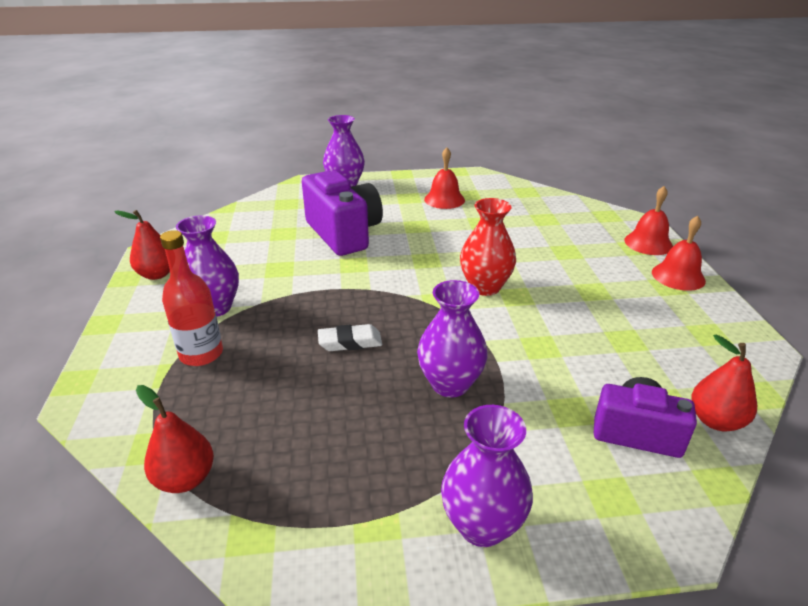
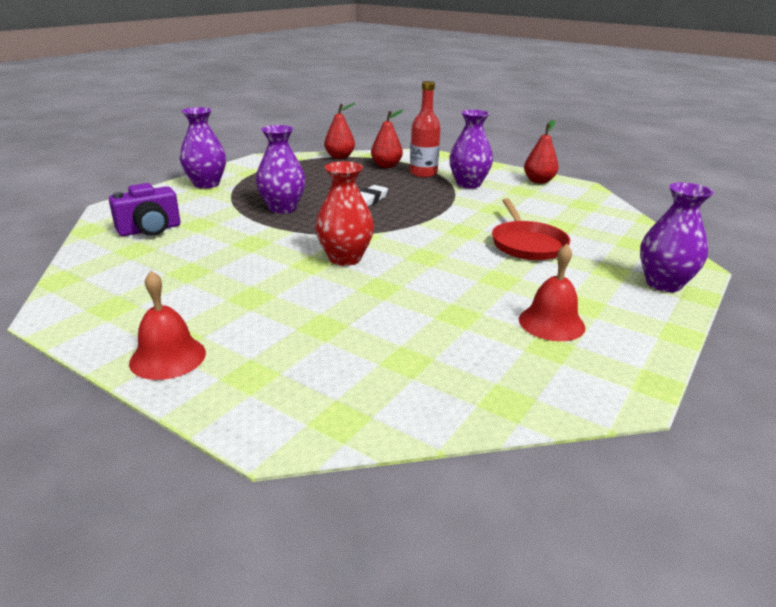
camera: 130 degrees right, 5 degrees down
purple camera [302,171,383,256] -> red pan [492,198,570,260]
red bell [624,186,673,255] -> none
red pear [691,334,757,432] -> red pear moved to [371,110,403,168]

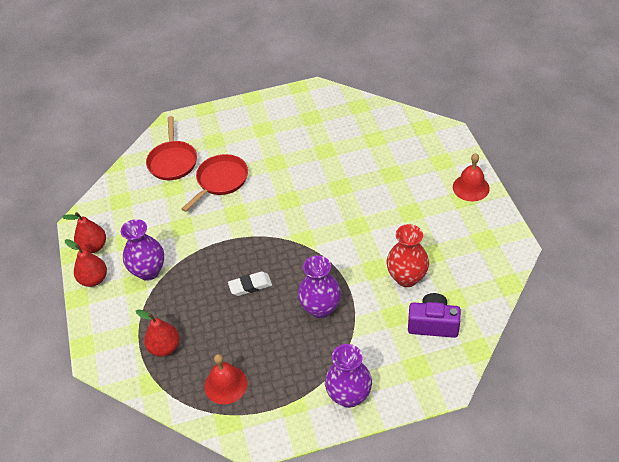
camera: 135 degrees left, 20 degrees up
red vase [315,161,374,266] -> red vase moved to [386,224,429,287]
red pear [324,103,355,159] -> red pear moved to [65,239,107,287]
red bottle [410,81,441,177] -> none
red bell [519,244,585,341] -> red bell moved to [205,354,247,404]
purple vase [640,182,714,292] -> none
none -> red pan [146,116,197,180]

